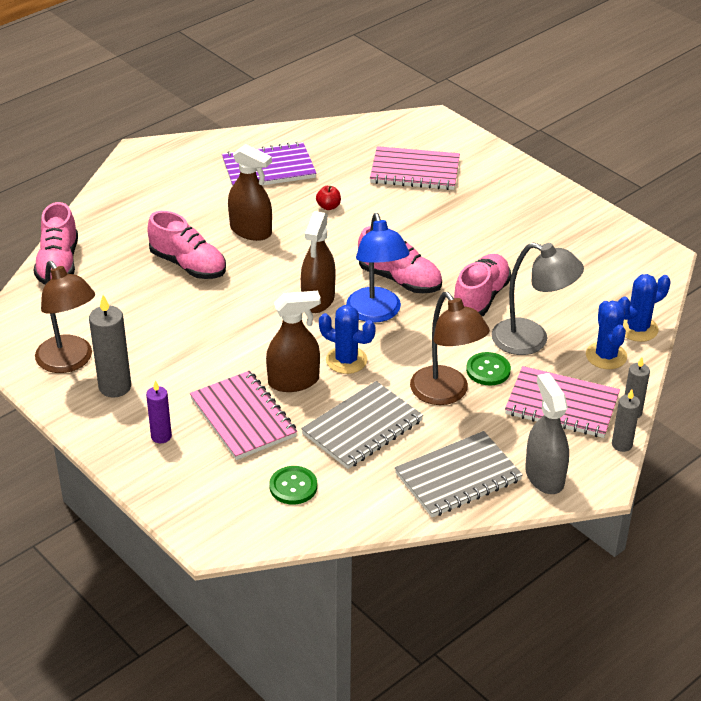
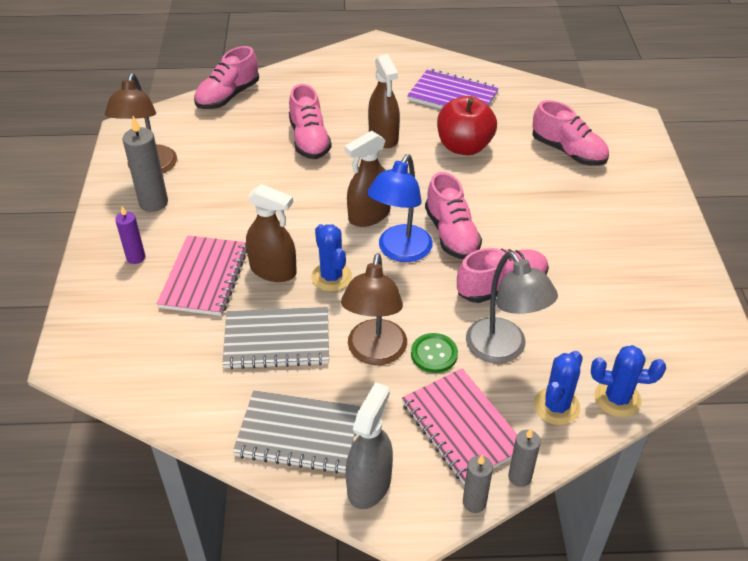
camera: 40 degrees right, 5 degrees up
green button [269,466,317,504] -> none
red apple [316,186,341,210] -> red apple [437,96,497,155], size x2.46
pink notebook [370,146,460,190] -> pink shoe [532,100,609,166]

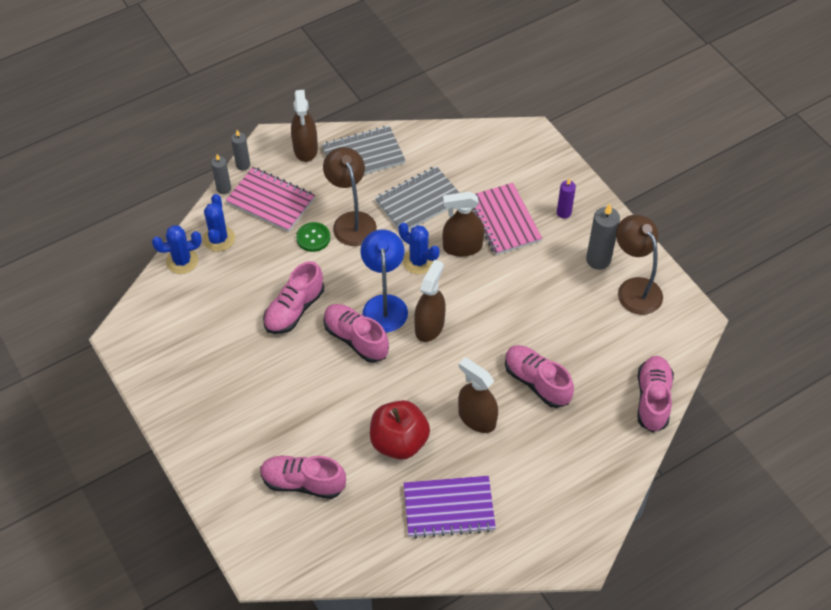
camera: 150 degrees right, 10 degrees up
grey spray bottle [346,382,393,509] -> brown spray bottle [291,90,318,162]
grey lamp [466,251,558,363] -> none

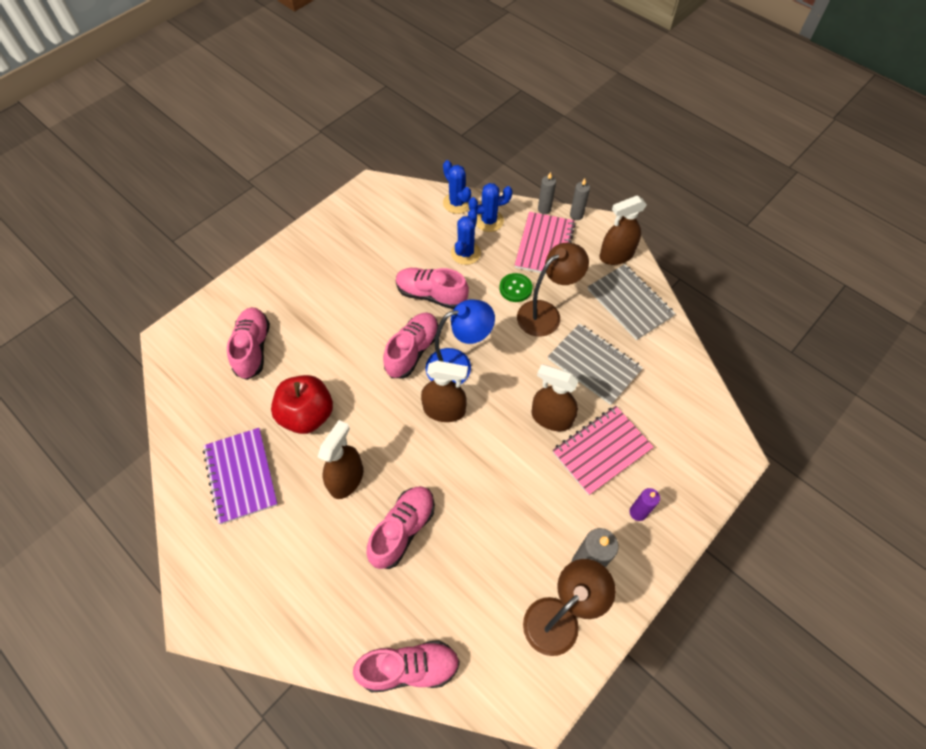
camera: 75 degrees right, 5 degrees up
blue cactus [399,223,439,274] -> blue cactus moved to [451,209,481,265]
brown spray bottle [443,192,484,257] -> brown spray bottle turned 45 degrees counterclockwise [531,364,578,431]

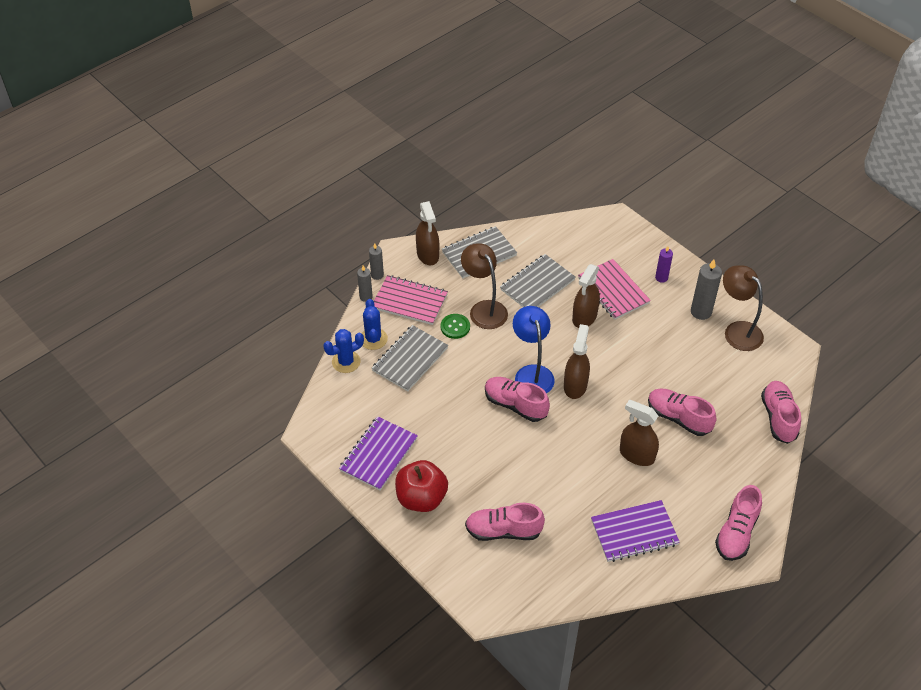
camera: 85 degrees left, 10 degrees down
red apple [271,375,333,434] -> red apple moved to [395,460,448,512]
pink shoe [396,268,469,309] -> pink shoe moved to [715,485,762,561]
blue cactus [451,209,481,265] -> grey notebook [372,325,448,391]
none -> purple notebook [339,416,418,491]

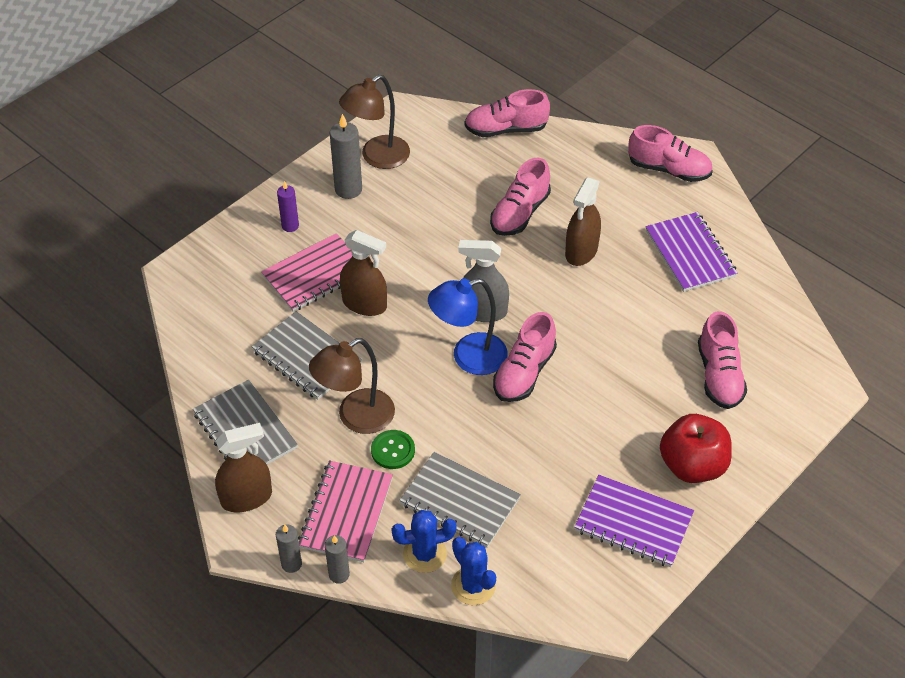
camera: 95 degrees left, 0 degrees up
brown spray bottle [564,324,590,399] -> grey spray bottle [458,240,509,322]

